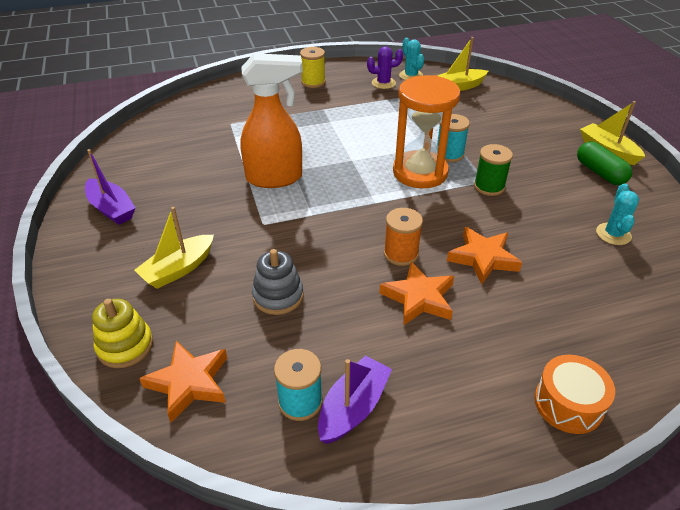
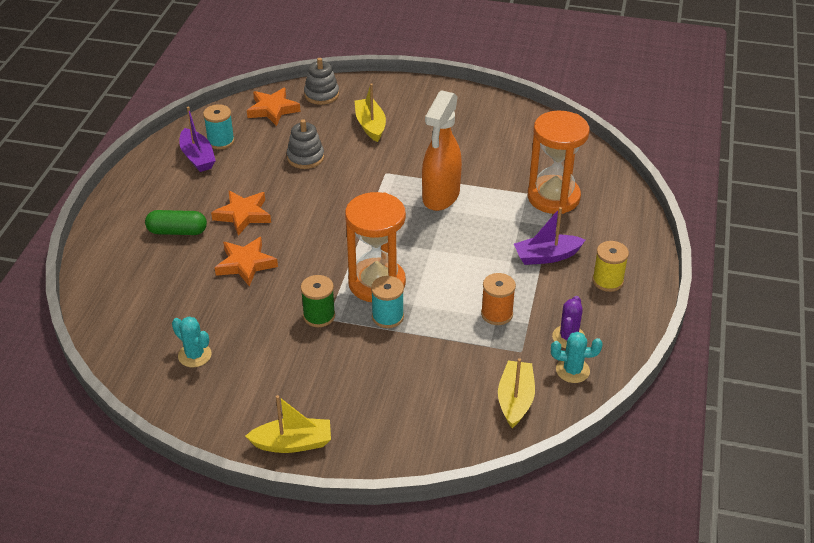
camera: 120 degrees right, 0 degrees up
purple boat [85,149,136,225] -> purple boat moved to [514,207,585,265]
yellow stacking toy [92,299,153,368] -> grey stacking toy [304,58,339,105]
orange spool [384,208,423,266] -> orange spool moved to [481,273,516,325]
orange drum [534,355,615,434] -> none
green capsule [577,141,632,185] -> green capsule moved to [145,210,207,235]
none -> orange hourglass [528,111,590,214]

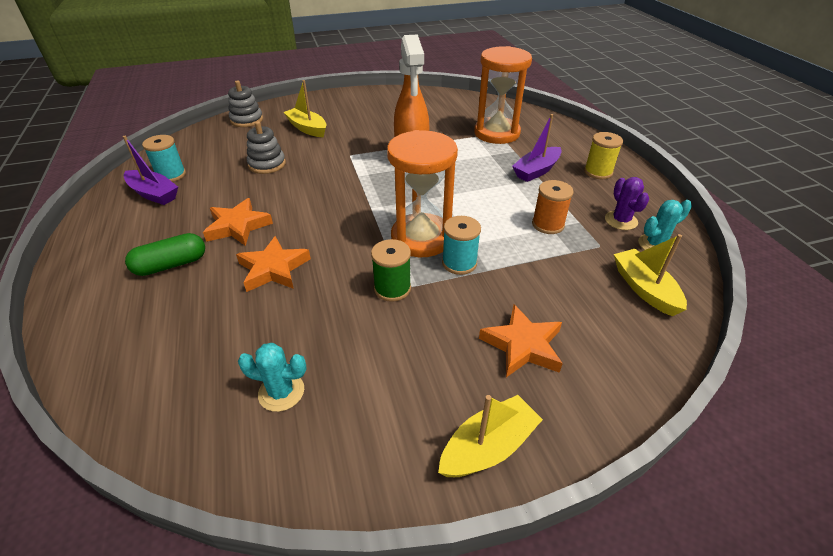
camera: 30 degrees left, 0 degrees up
orange star [247,88,301,126] -> orange star moved to [479,304,563,377]

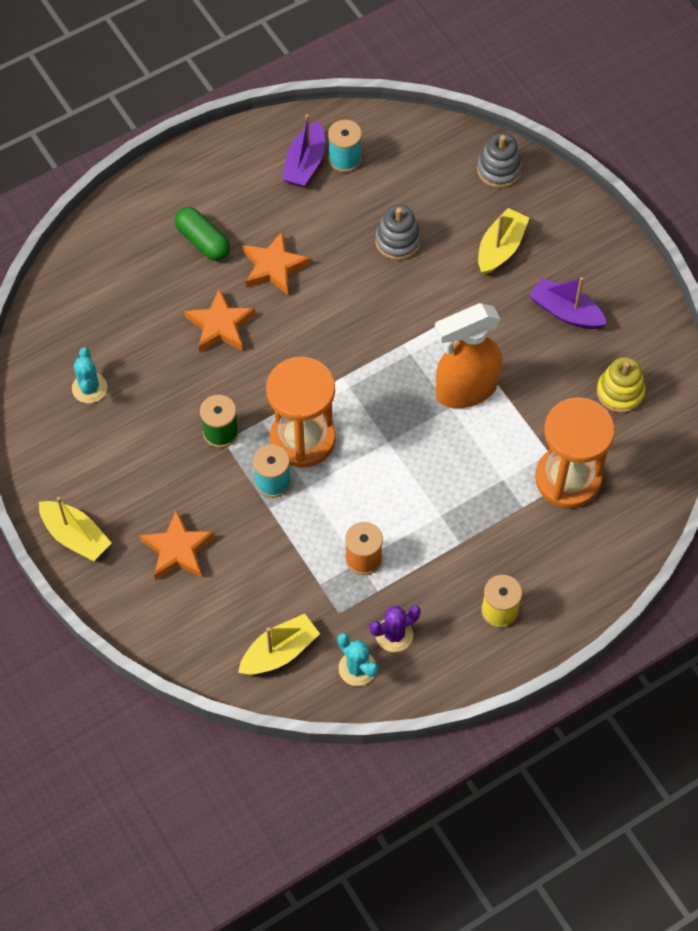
camera: 75 degrees right, 20 degrees up
purple boat [512,114,562,182] -> purple boat moved to [529,277,607,329]
none -> yellow stacking toy [597,357,645,413]

